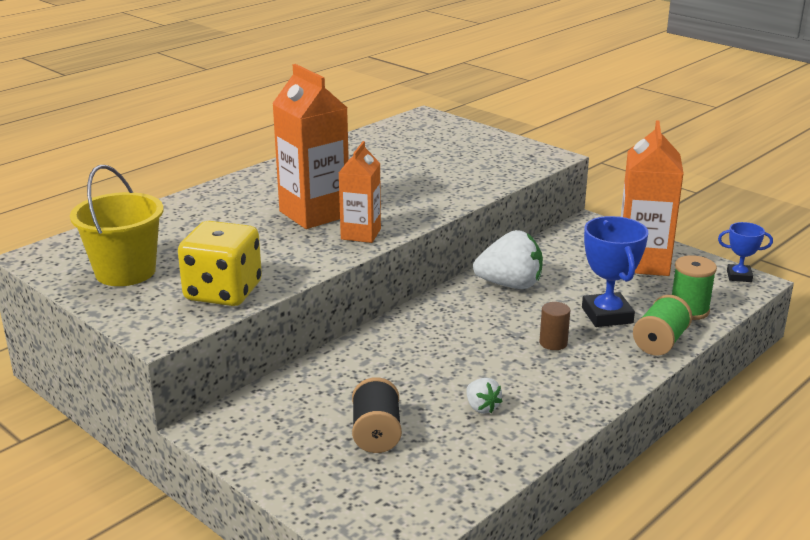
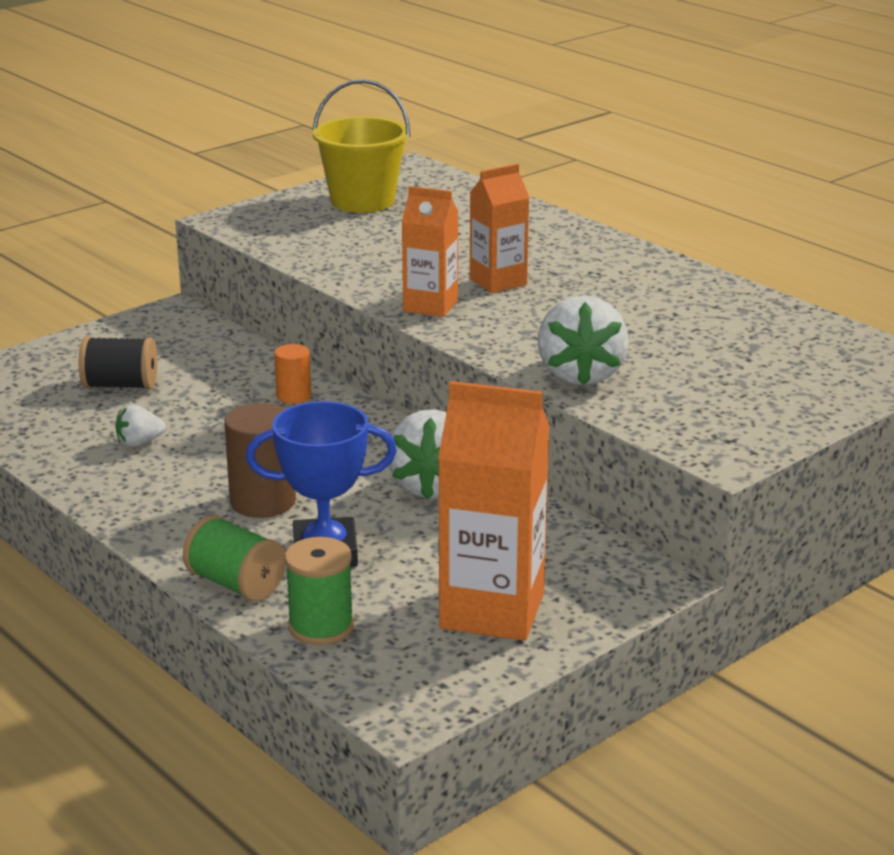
camera: 95 degrees right, 0 degrees up
yellow dice [178,221,262,306] -> none
orange carton [272,64,349,229] -> orange carton [470,164,530,293], size x0.61
brown cylinder [540,302,570,350] -> brown cylinder [224,403,296,518], size x1.70
blue trophy [718,222,773,282] -> none
none -> orange cylinder [274,344,311,404]
none -> white strawberry [538,295,629,386]

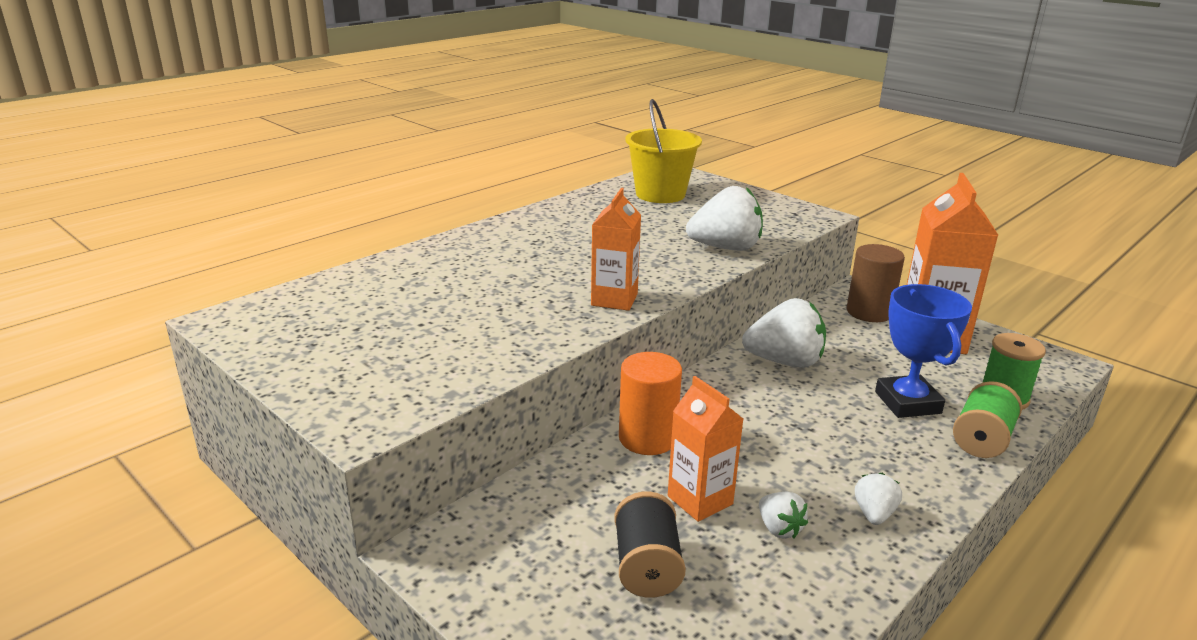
camera: 95 degrees left, 0 degrees up
brown cylinder [224,403,296,518] -> brown cylinder moved to [847,244,905,322]
orange cylinder [274,344,311,404] -> orange cylinder [619,352,682,455], size x1.70
yellow bucket [312,79,410,213] -> yellow bucket moved to [625,99,702,203]
orange carton [470,164,530,293] -> orange carton moved to [668,376,743,522]
none -> white strawberry [855,473,902,525]

